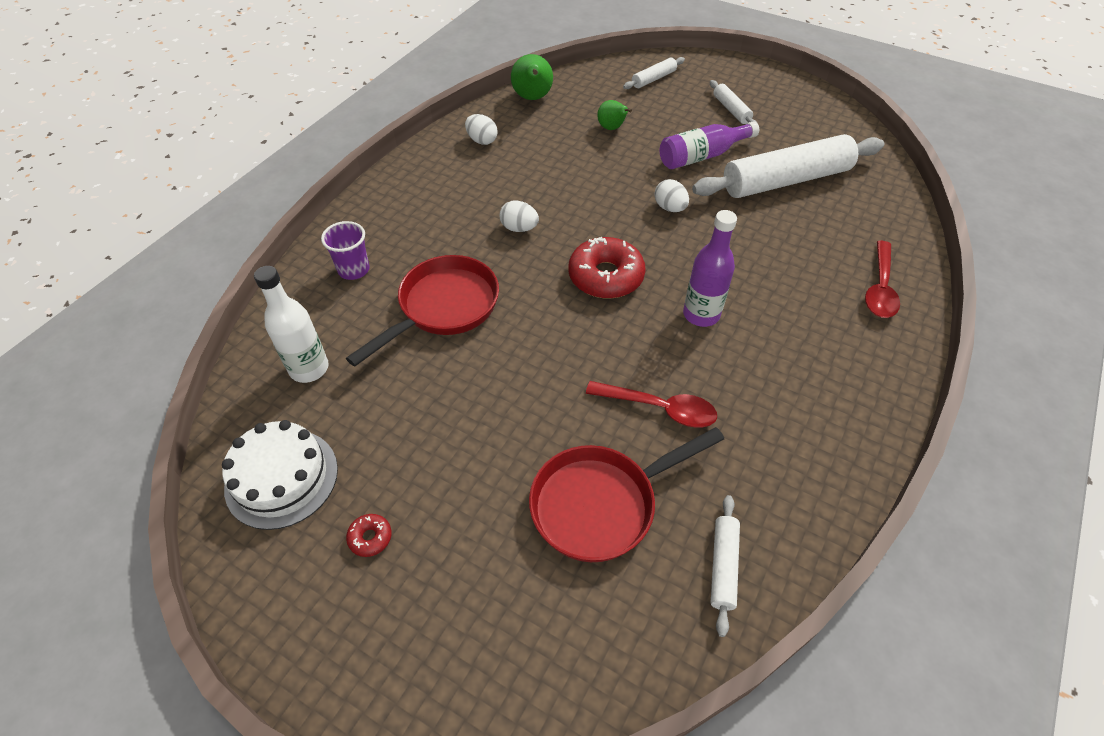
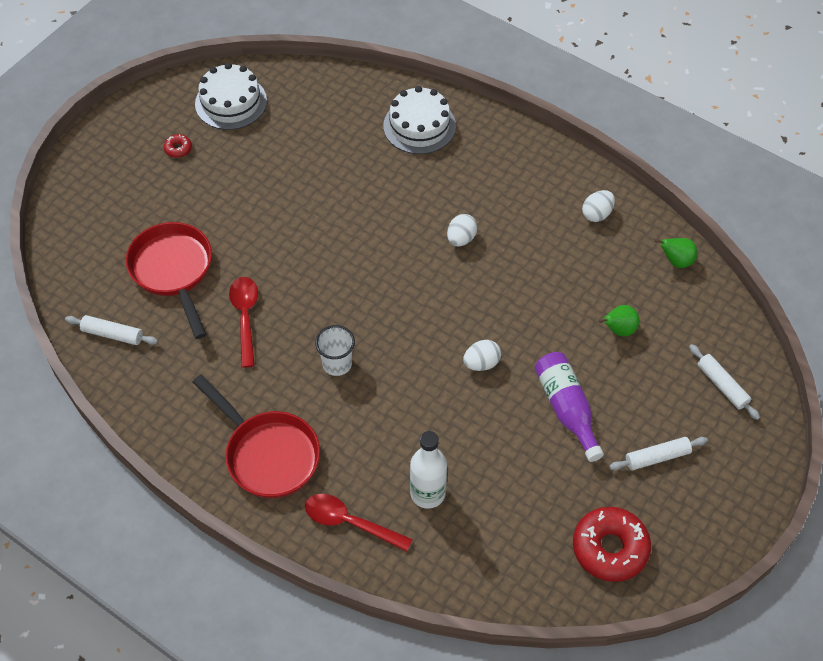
camera: 95 degrees right, 5 degrees up
white bottle [254,266,329,383] -> white bottle moved to [410,431,447,509]
purple cup [321,221,370,280] -> white cake [383,86,456,154]
red pan [346,255,499,367] -> red pan moved to [193,375,320,498]
green pear [511,54,553,100] -> green pear [654,238,698,268], size x0.65
red donut [568,237,646,299] -> red donut moved to [573,507,651,582]
red spoon [586,381,717,428] -> red spoon turned 150 degrees clockwise [229,277,258,368]
purple bottle [683,210,737,327] -> white cup [315,325,355,376]
white rolling pin [692,134,884,198] -> none

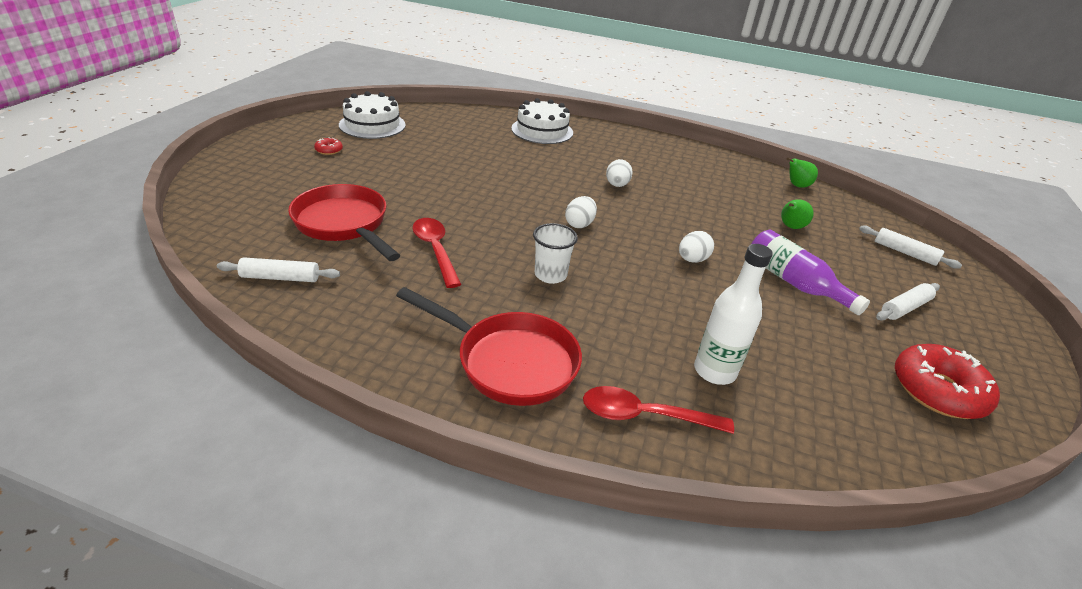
camera: 20 degrees left, 20 degrees down
white egg [582,190,615,222] -> white egg moved to [565,196,597,228]

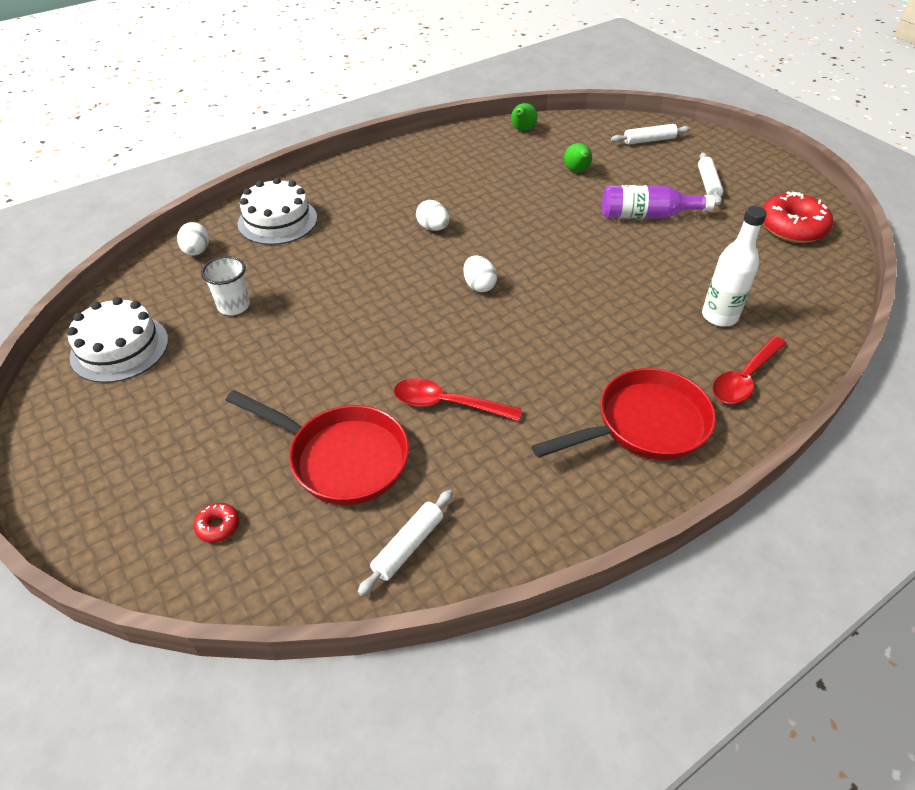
camera: 50 degrees left, 10 degrees up
red pan [288,184,400,261] -> red pan turned 150 degrees counterclockwise [226,390,409,505]
red donut [314,137,343,155] -> red donut moved to [194,503,239,543]
white cup [533,223,578,284] -> white cup moved to [201,256,250,315]
white egg [679,231,714,263] -> white egg moved to [177,222,209,256]

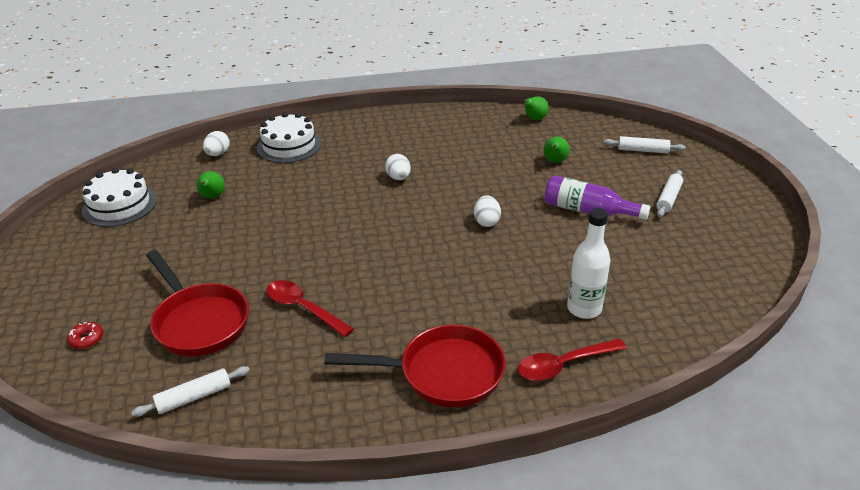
camera: 25 degrees right, 10 degrees down
white cup [201,256,250,315] -> green pear [196,171,225,199]
white egg [463,255,497,292] -> white egg moved to [474,195,501,227]
red donut [762,191,833,243] -> none

